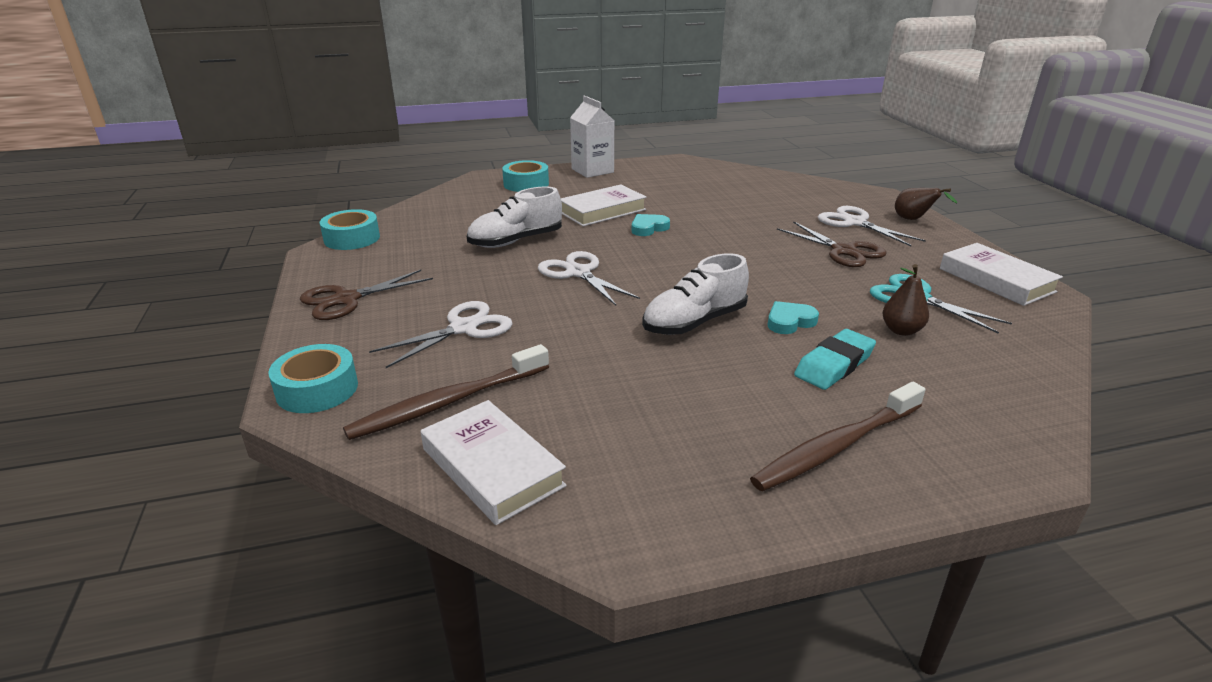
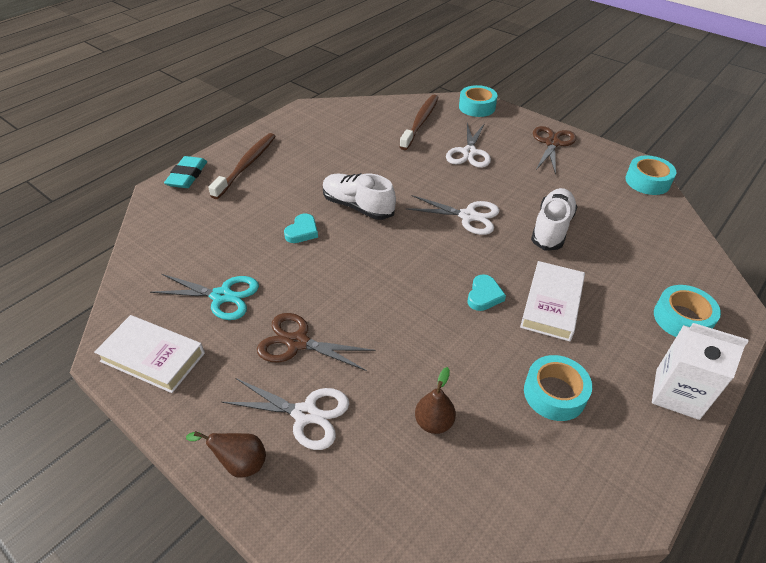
camera: 145 degrees right, 15 degrees up
white book [421,400,567,525] -> none
white shoe [642,253,749,335] -> white shoe turned 75 degrees counterclockwise [323,173,396,220]
turquoise eraser [794,329,876,390] -> turquoise eraser moved to [164,156,207,188]
brown pear [882,264,929,336] -> brown pear moved to [415,367,456,434]
none -> turquoise tape [524,355,592,421]

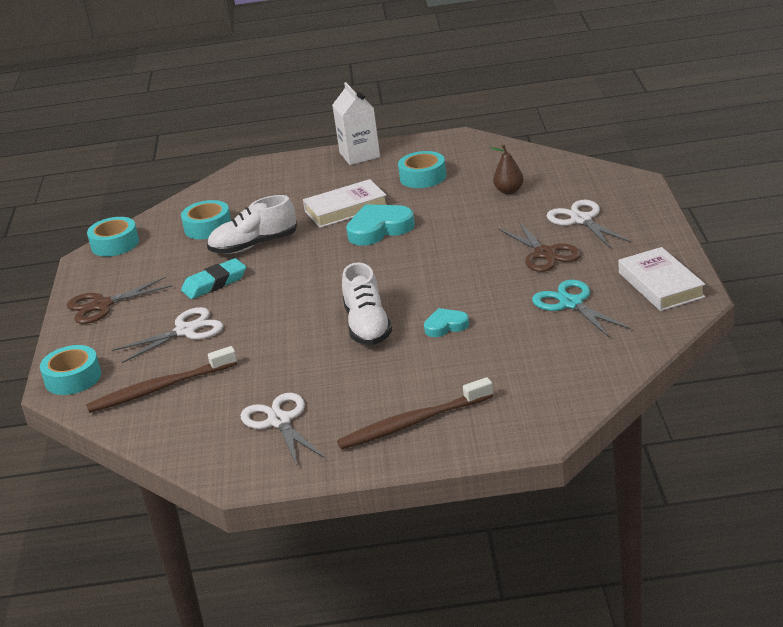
camera: 130 degrees left, 15 degrees down
turquoise eraser [164,156,207,188] -> turquoise eraser moved to [181,258,246,299]
brown pear [186,431,266,478] -> none
white scissors [405,195,500,235] -> white scissors moved to [241,393,325,466]
turquoise heart [468,274,506,311] -> turquoise heart [346,204,415,246], size x1.73
turquoise tape [654,285,721,337] -> turquoise tape moved to [181,200,231,239]

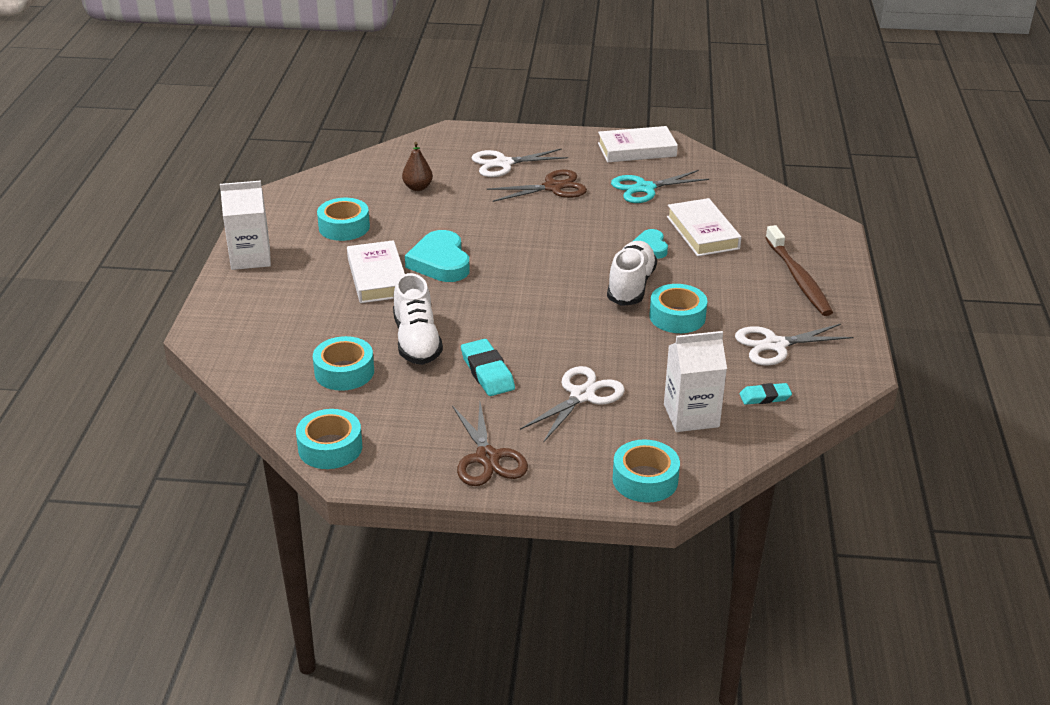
camera: 85 degrees left, 5 degrees up
brown toothbrush [86,346,237,413] -> white carton [664,331,727,432]
white scissors [112,307,223,363] -> white scissors turned 60 degrees clockwise [520,366,625,443]
white shoe [342,262,392,345] -> white shoe turned 75 degrees counterclockwise [607,241,657,306]
none -> turquoise tape [649,284,707,333]
none -> white book [667,198,742,256]
none -> turquoise eraser [740,383,792,405]

